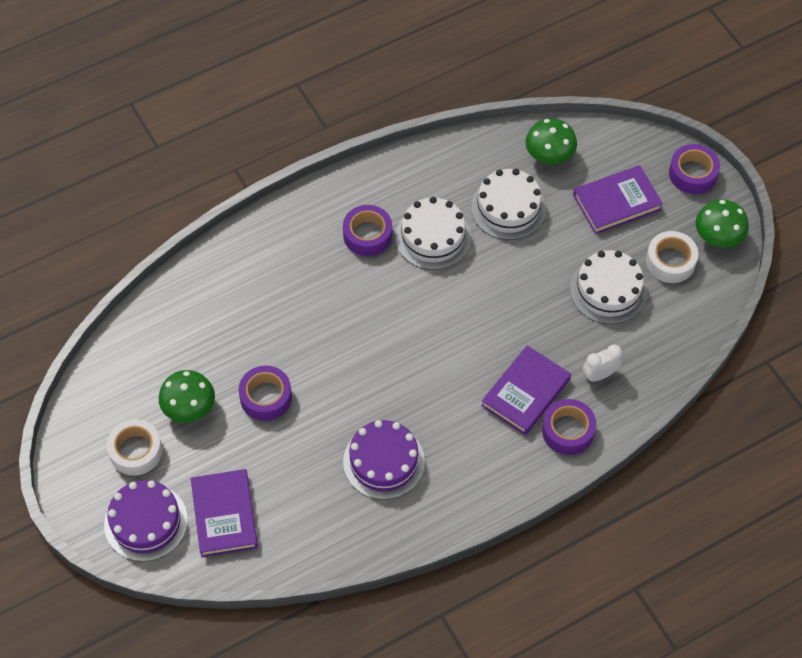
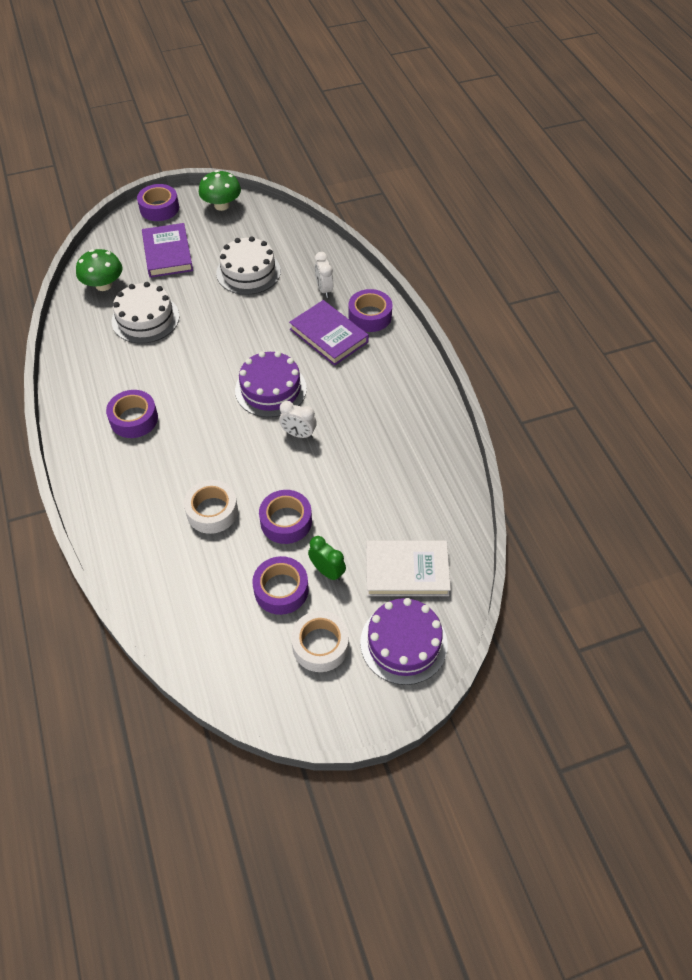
camera: 80 degrees left, 5 degrees down
green mushroom [159,370,215,423] -> purple tape [252,556,309,615]
purple book [191,469,258,557] -> white book [366,541,451,596]
purple cake [343,420,425,500] -> purple cake moved to [235,351,307,417]
white cake [395,197,471,270] -> none
white tape [646,231,698,283] -> white tape moved to [184,480,238,534]
none -> white clock [279,401,317,438]
none -> green clock [308,536,346,581]

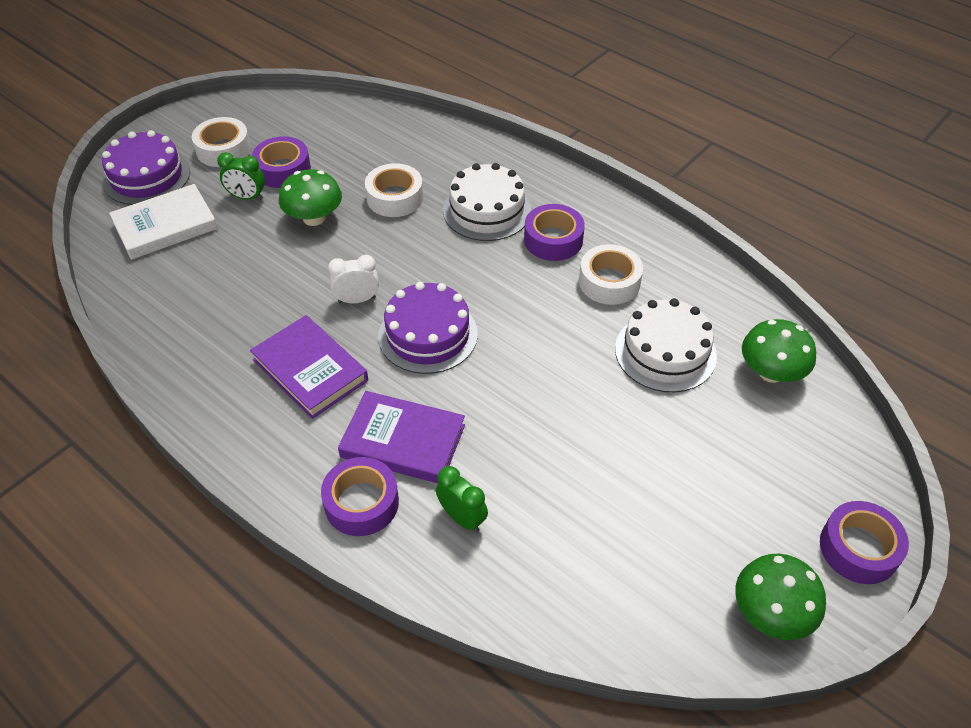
camera: 150 degrees right, 5 degrees down
purple book [142,223,193,278] -> purple book moved to [250,315,368,419]
white cake [216,236,281,295] -> white cake moved to [443,163,531,241]
purple tape [259,490,312,544] -> green mushroom [279,169,342,226]
white clock [315,252,333,298] -> green clock [436,466,488,532]
none -> white tape [579,244,643,305]

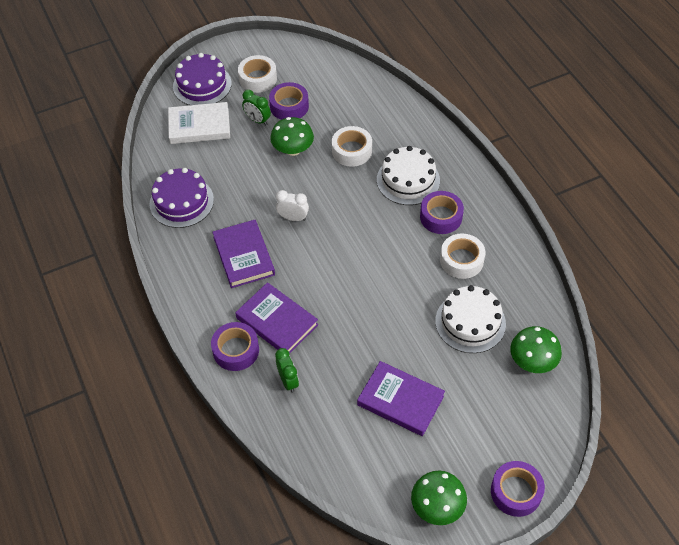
camera: 25 degrees right, 5 degrees up
purple cake [378,282,478,374] -> purple cake moved to [150,168,214,228]
none -> purple book [357,361,445,436]

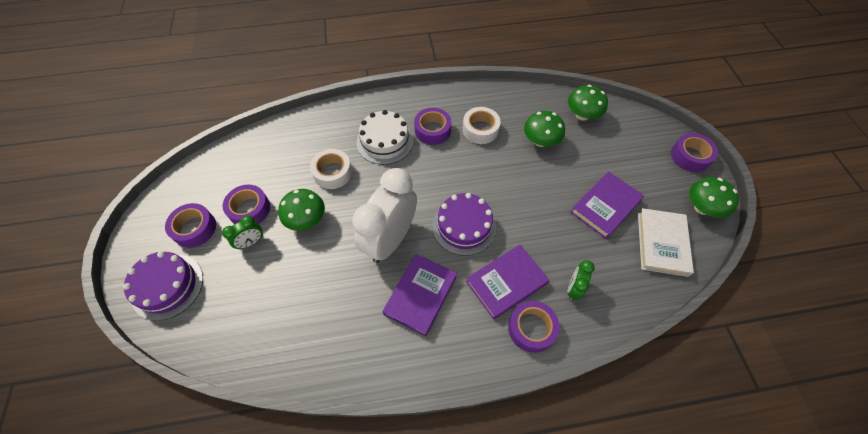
camera: 75 degrees left, 5 degrees up
purple cake [150,168,214,228] -> purple cake moved to [432,193,496,256]
white book [168,102,230,144] -> white book moved to [638,208,694,277]
purple book [212,220,275,288] -> purple book turned 60 degrees counterclockwise [382,254,457,337]
white tape [238,55,277,93] -> purple tape [165,203,216,248]
green clock [275,348,299,393] -> green clock turned 60 degrees counterclockwise [567,260,595,300]
white clock [276,190,309,221] -> white clock [352,168,417,263], size x2.28
white cake [435,285,506,353] -> green mushroom [524,111,565,147]

